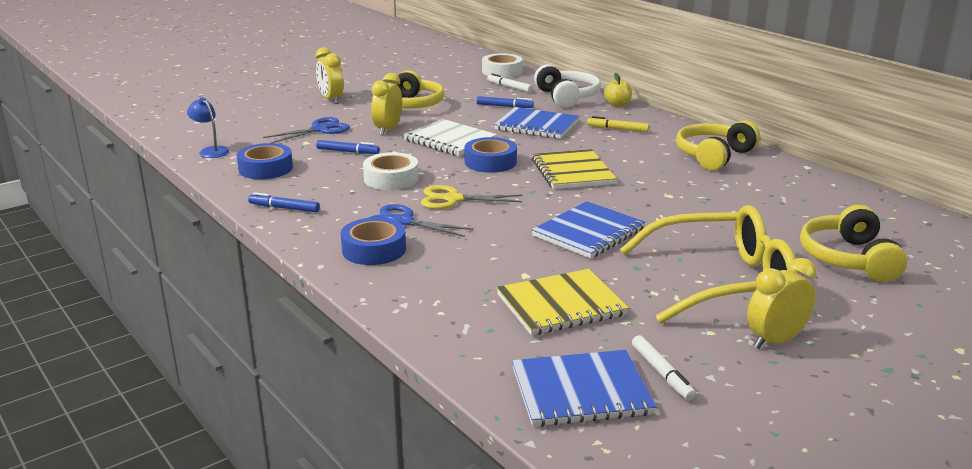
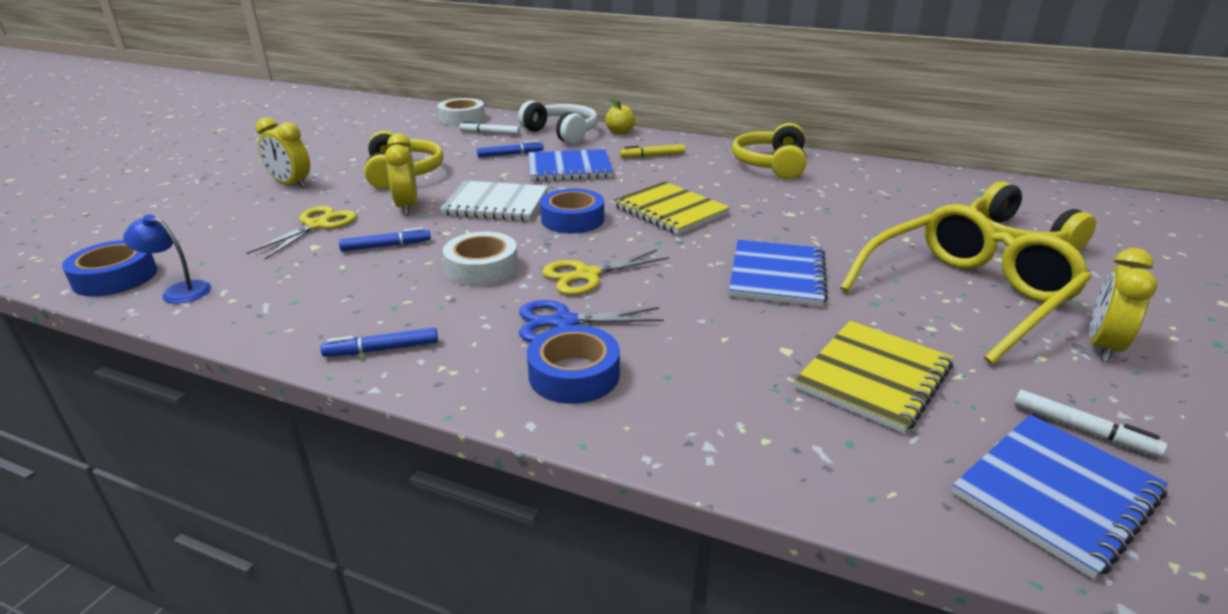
camera: 30 degrees left, 5 degrees up
blue tape [237,143,293,179] -> blue tape moved to [62,240,157,296]
blue scissors [263,117,350,143] -> yellow scissors [247,206,357,260]

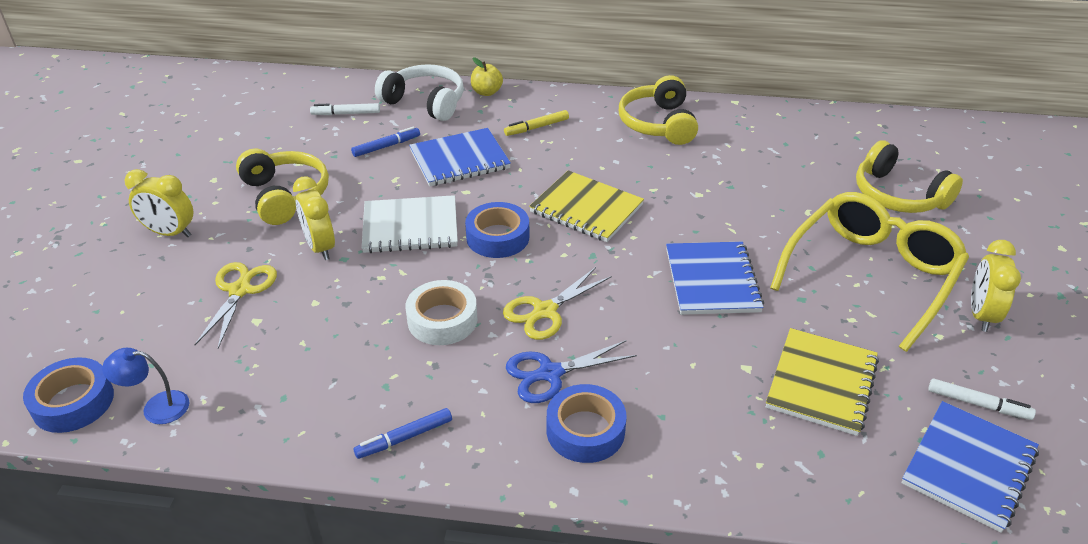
camera: 15 degrees left, 10 degrees up
blue marker [339,227,431,252] -> none
white tape [438,98,485,126] -> none

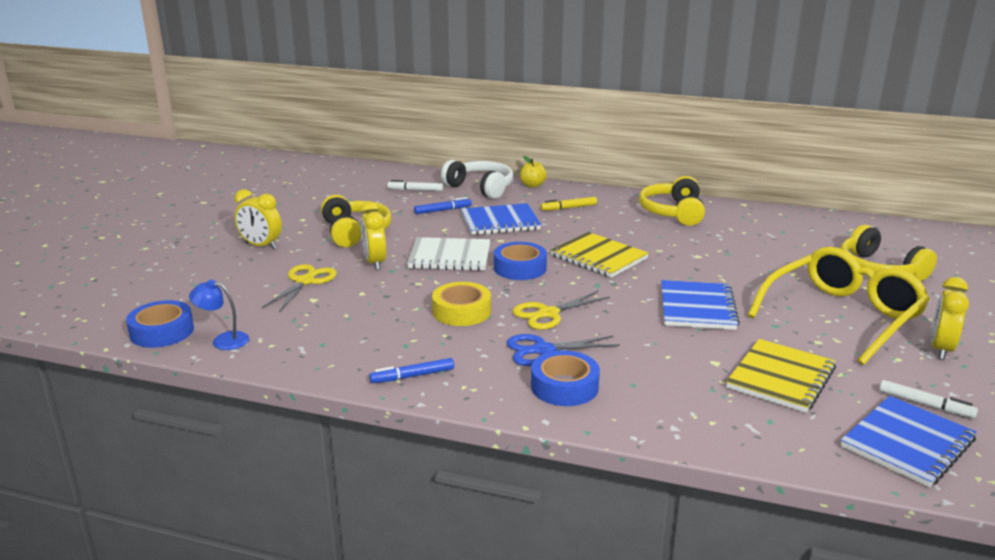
camera: 10 degrees right, 15 degrees down
white tape [405,280,477,345] -> yellow tape [432,282,491,326]

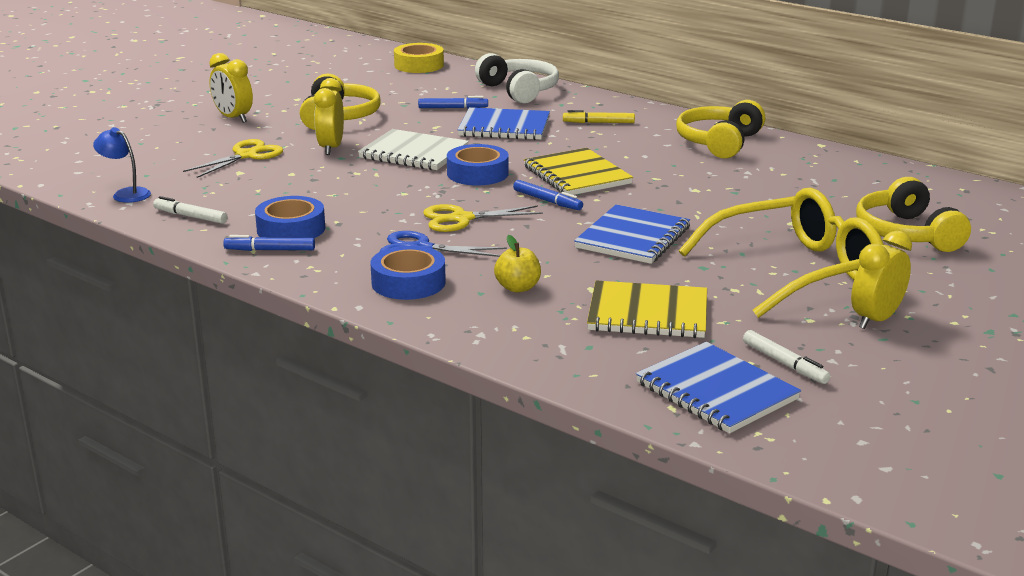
camera: 20 degrees right, 0 degrees up
blue tape [126,300,194,348] -> blue tape moved to [255,196,325,238]
white marker [387,180,443,191] -> white marker moved to [153,196,228,224]
yellow tape [432,282,491,326] -> yellow tape moved to [394,43,444,73]
yellow apple [520,156,547,188] -> yellow apple moved to [494,235,541,293]
yellow notebook [726,339,836,413] -> yellow notebook turned 45 degrees clockwise [587,281,707,338]
blue notebook [841,396,977,487] -> blue notebook turned 75 degrees clockwise [636,342,801,434]
none -> blue marker [513,180,583,210]

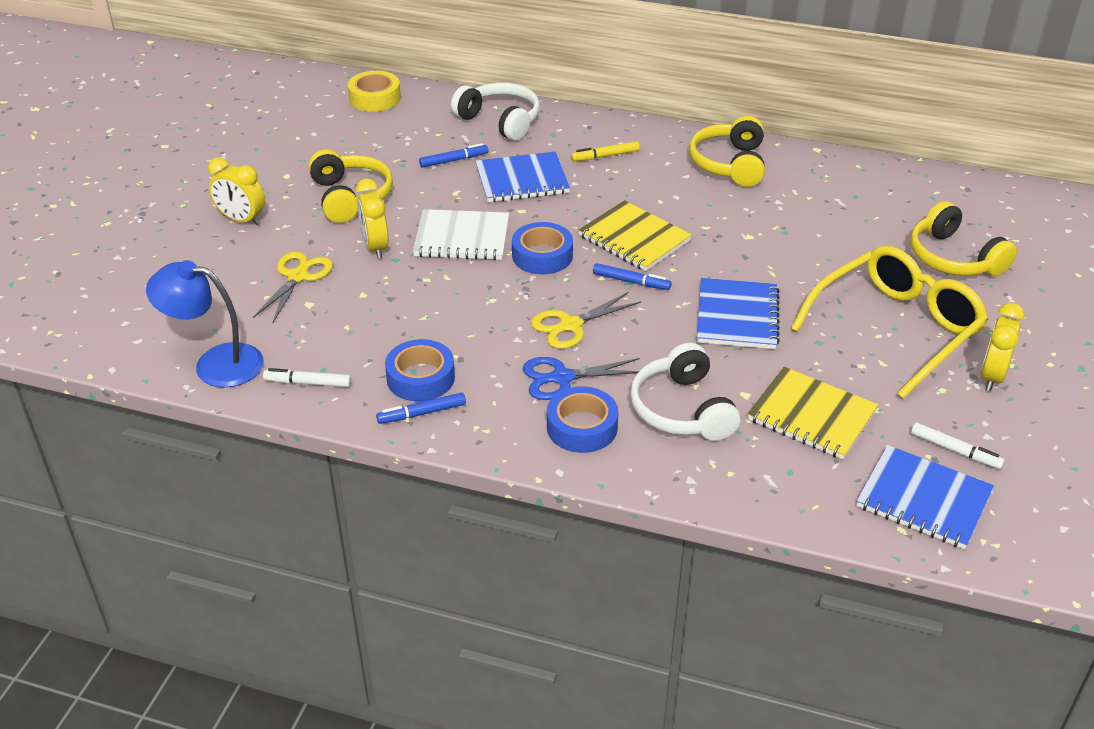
camera: 20 degrees left, 15 degrees up
blue lamp [93,127,151,203] -> blue lamp [146,260,264,388], size x1.72
yellow apple [494,235,541,293] -> white headphones [630,343,740,441]
yellow notebook [587,281,707,338] -> yellow notebook turned 45 degrees clockwise [747,367,878,459]

